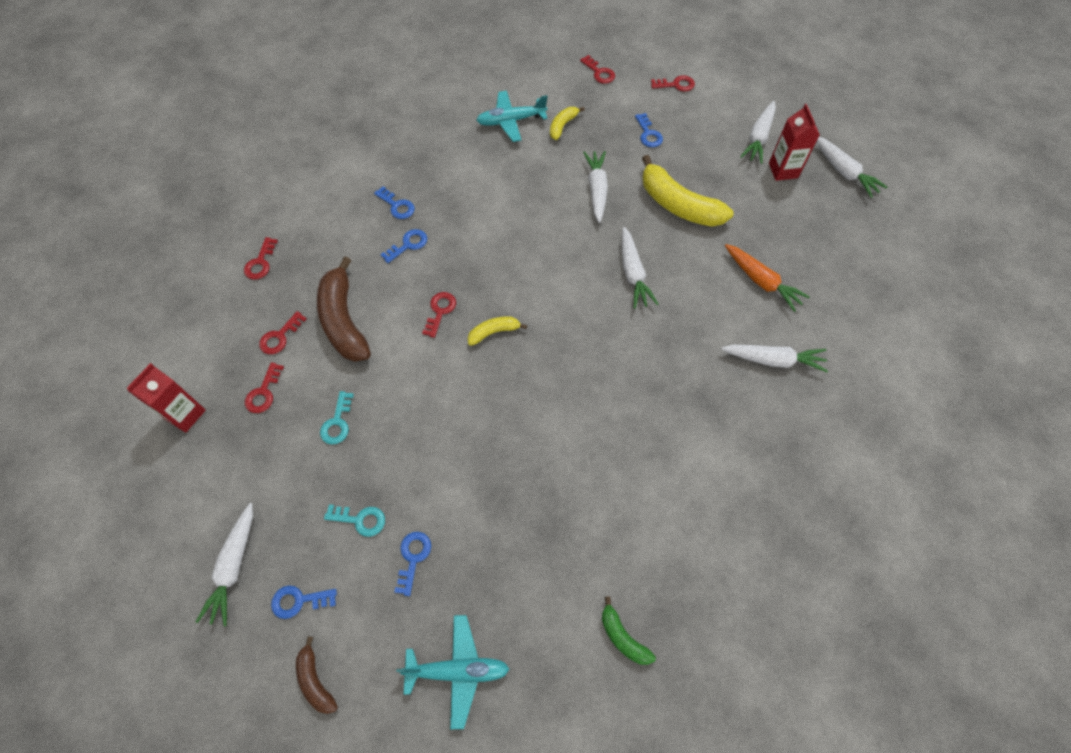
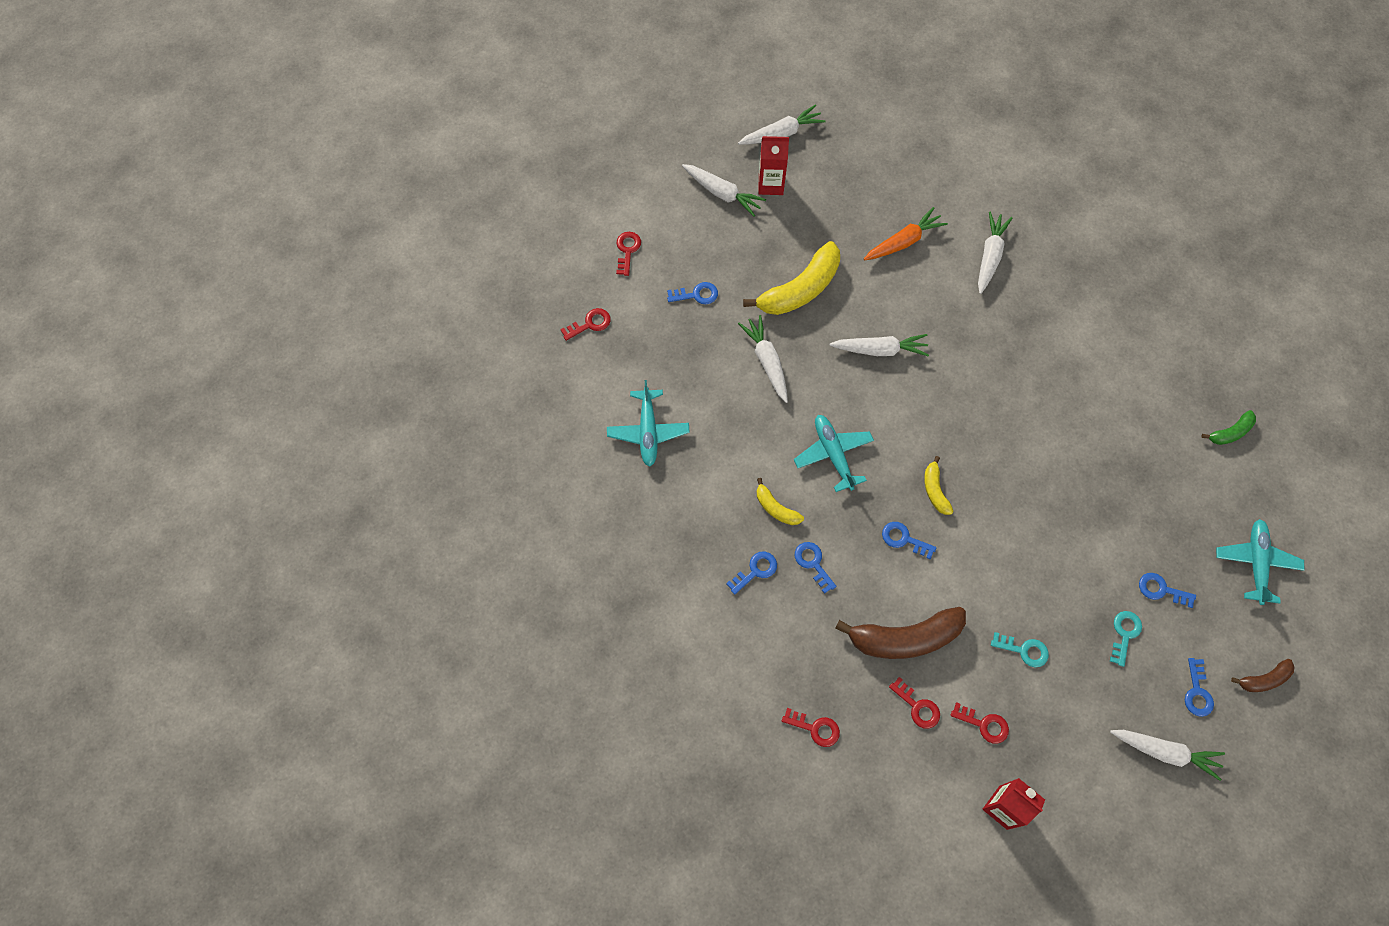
camera: 80 degrees left, 5 degrees up
red key [422,292,456,338] -> blue key [882,522,936,559]
yellow banana [550,107,585,140] -> yellow banana moved to [757,478,804,525]
white carrot [583,151,608,223] -> white carrot turned 60 degrees clockwise [738,315,788,403]
none -> turquoise plane [794,415,874,492]

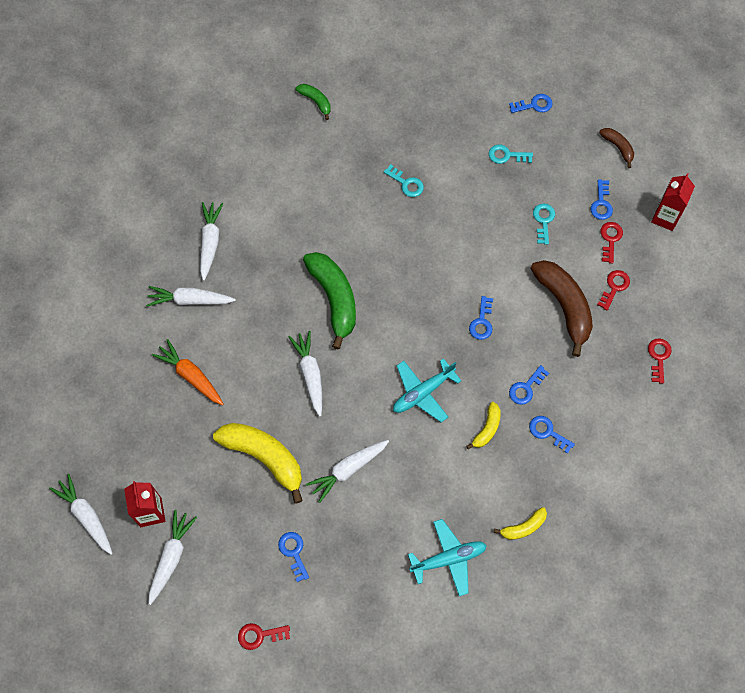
camera: 105 degrees left, 0 degrees up
red key [560,308,611,341] -> none
yellow banana [924,456,954,515] -> yellow banana moved to [494,507,547,540]
white carrot [1110,730,1225,781] -> white carrot moved to [200,202,224,281]
blue key [1139,573,1196,608] -> blue key moved to [591,179,613,220]
turquoise plane [1216,519,1305,605] -> none
brown banana [1231,659,1295,692] -> brown banana moved to [599,128,634,168]
none -> green banana [303,252,356,349]
none -> turquoise key [384,164,424,197]

